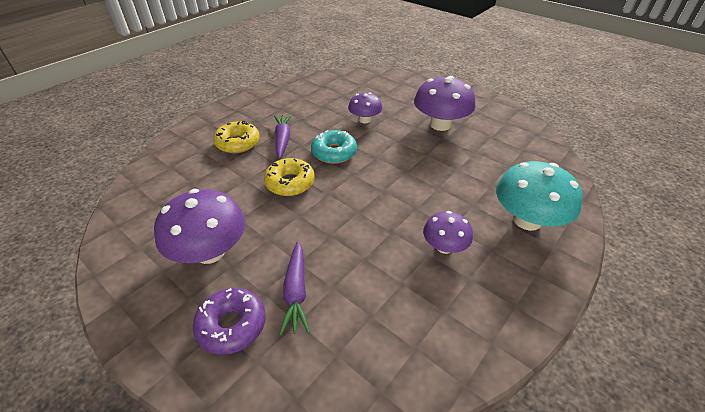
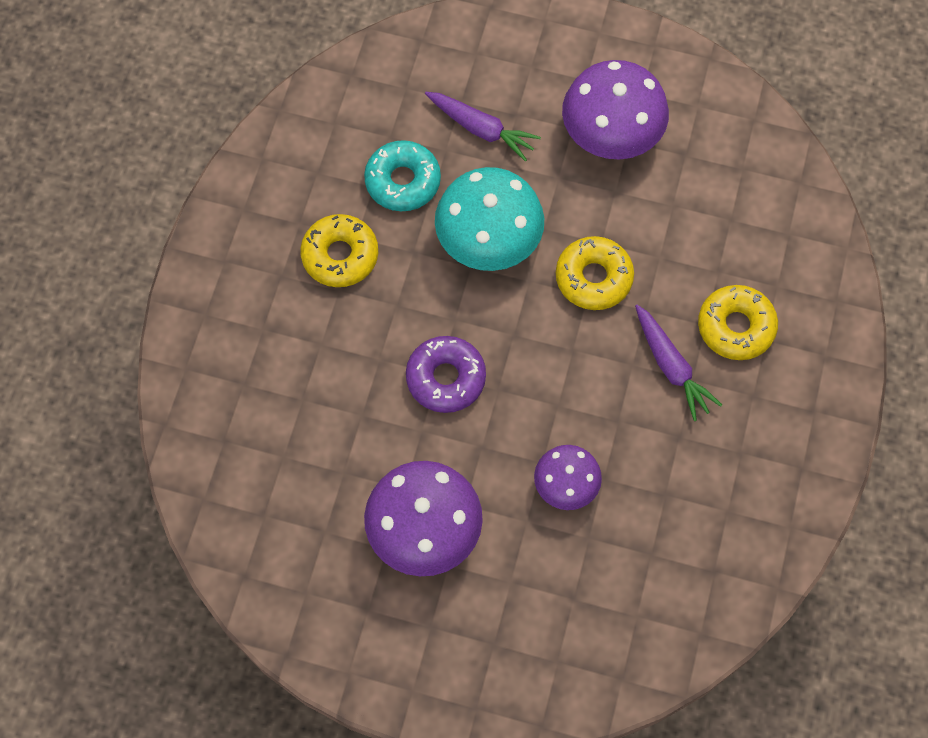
camera: 155 degrees right, 25 degrees up
purple donut [193,288,266,355] -> purple donut moved to [406,336,486,413]
purple carrot [279,241,310,335] -> purple carrot turned 150 degrees clockwise [425,92,541,162]
turquoise donut [311,130,357,164] -> turquoise donut moved to [364,140,441,211]
purple mushroom [423,211,473,254] -> yellow donut [300,214,378,287]
turquoise mushroom [496,161,583,231] -> turquoise mushroom moved to [435,167,544,271]

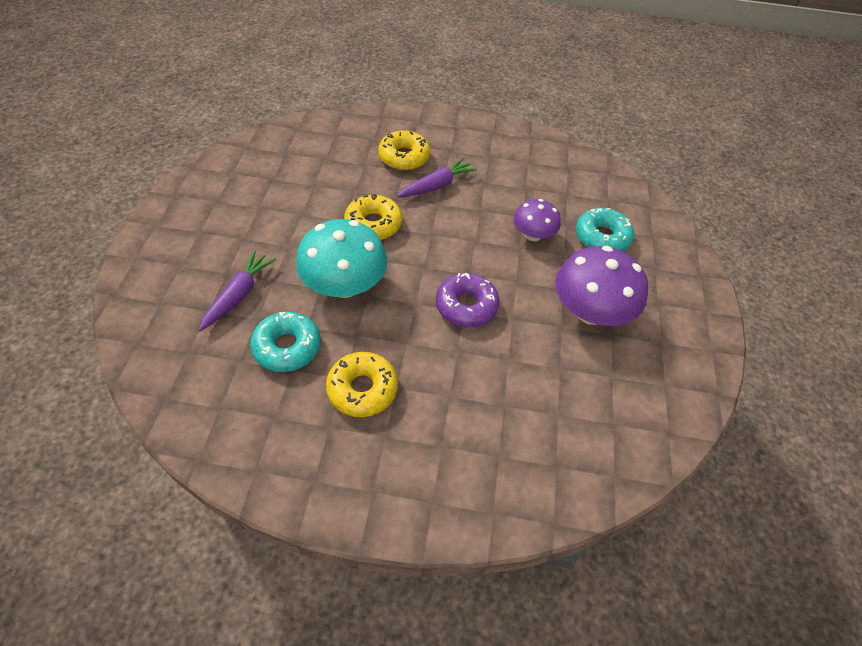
camera: 100 degrees left, 15 degrees down
purple mushroom [562,60,669,159] -> none
none -> turquoise donut [576,208,634,251]

